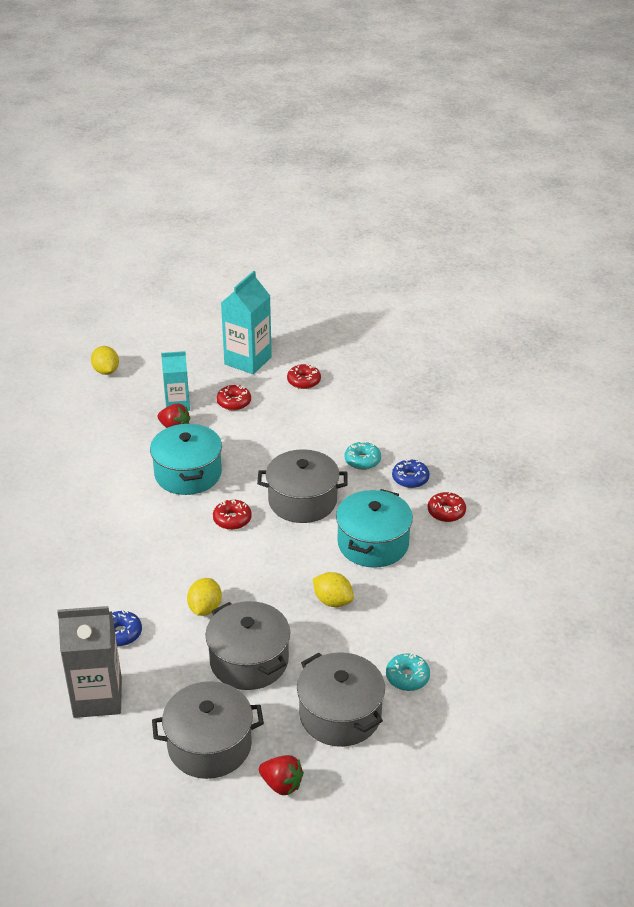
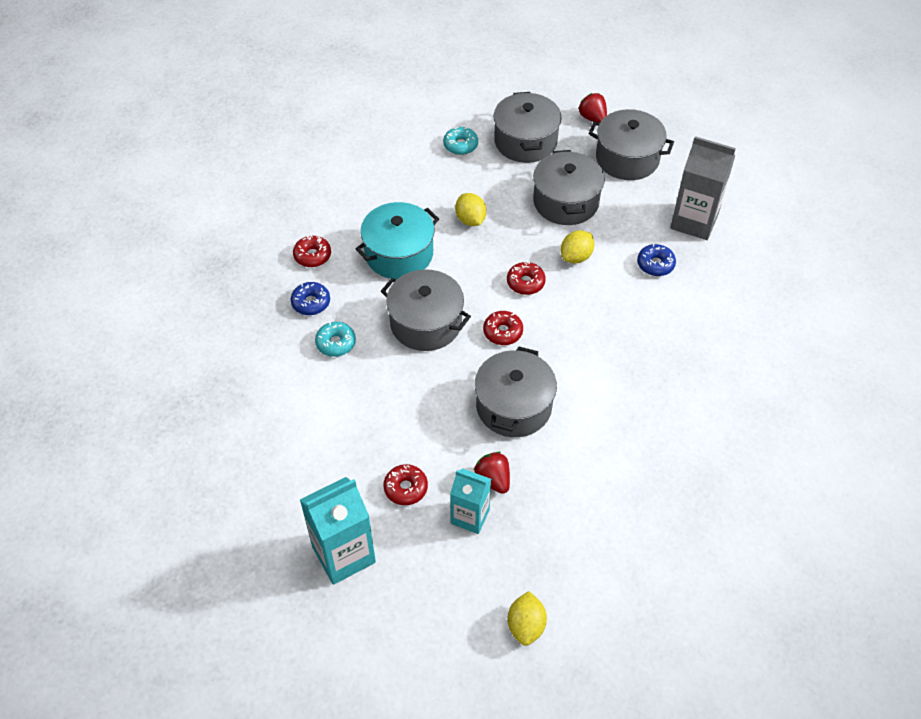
camera: 150 degrees left, 15 degrees up
turquoise pot [150,423,222,495] -> grey pot [475,346,557,437]
red donut [287,364,321,389] -> red donut moved to [507,262,546,295]

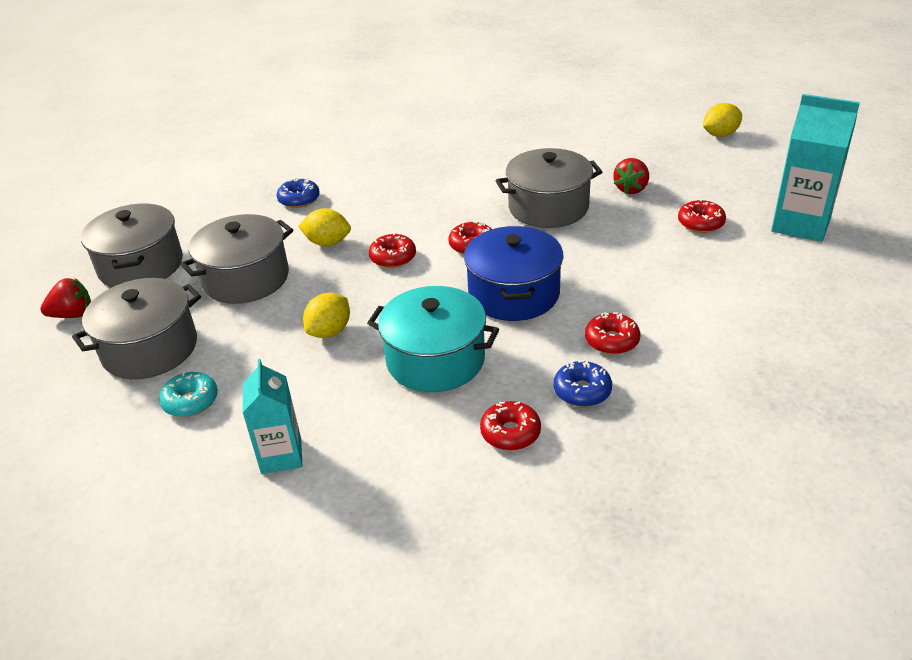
camera: 120 degrees left, 15 degrees down
turquoise donut [315,322,356,357] -> red donut [585,312,640,355]
grey pot [381,269,471,351] -> blue pot [464,226,563,321]
turquoise carton [450,468,491,534] -> turquoise carton moved to [242,359,302,474]
red strawberry [578,93,607,123] -> red strawberry turned 135 degrees counterclockwise [40,278,91,318]
grey carton [670,136,736,240] -> none

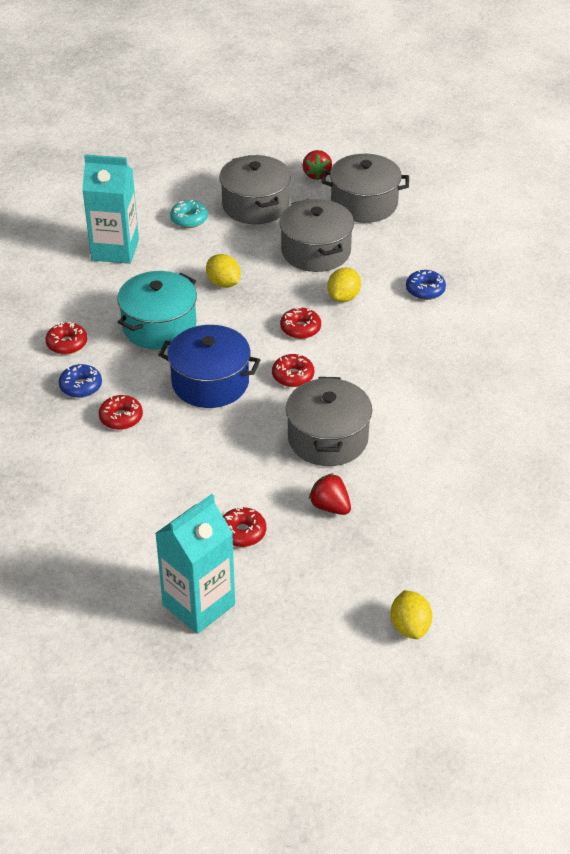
camera: 105 degrees right, 5 degrees up
turquoise carton [242,359,302,474] -> turquoise carton [82,154,139,264], size x1.56

